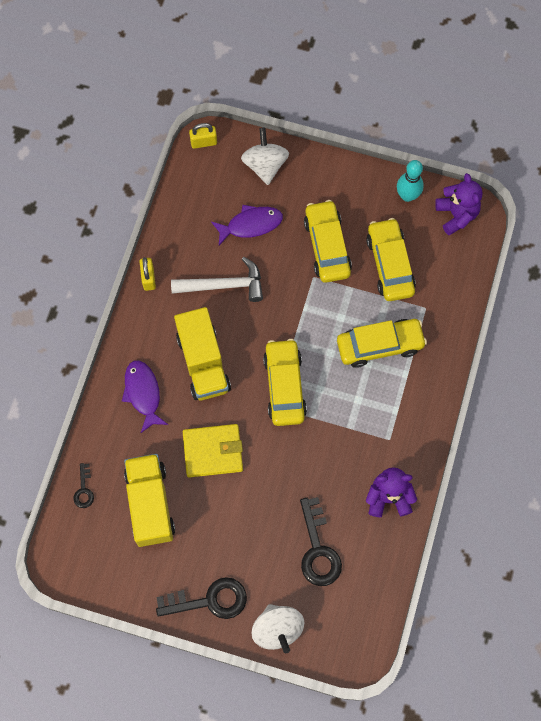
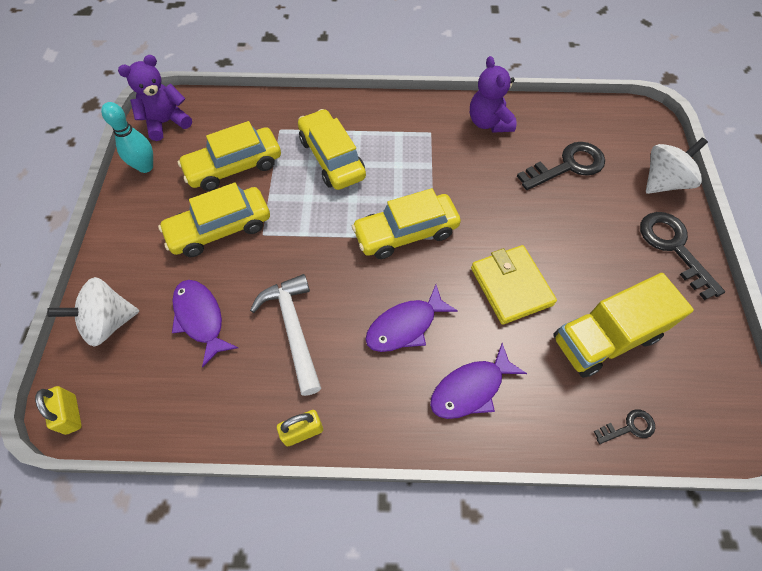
camera: 105 degrees left, 10 degrees down
yellow truck [174,307,231,400] -> purple fish [365,285,458,352]

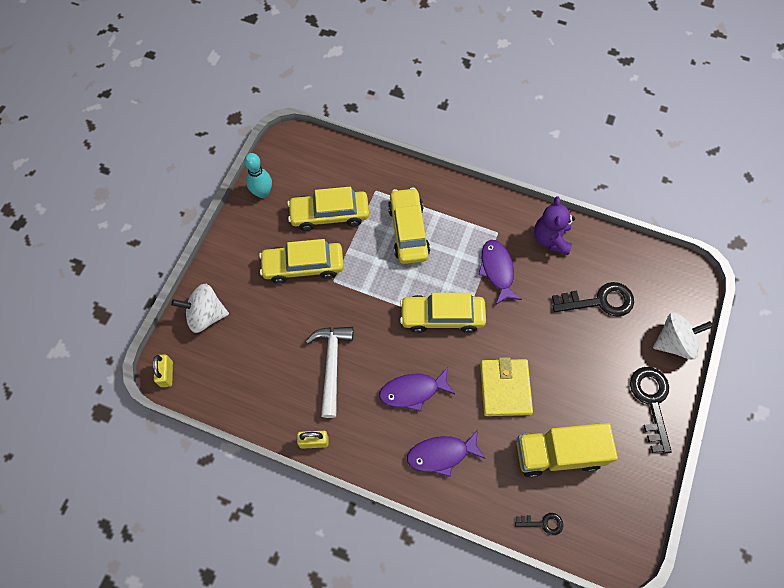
camera: 20 degrees right, 5 degrees up
purple teddy bear [118,55,192,141] -> none
purple fish [172,280,238,367] -> purple fish moved to [478,240,522,305]

